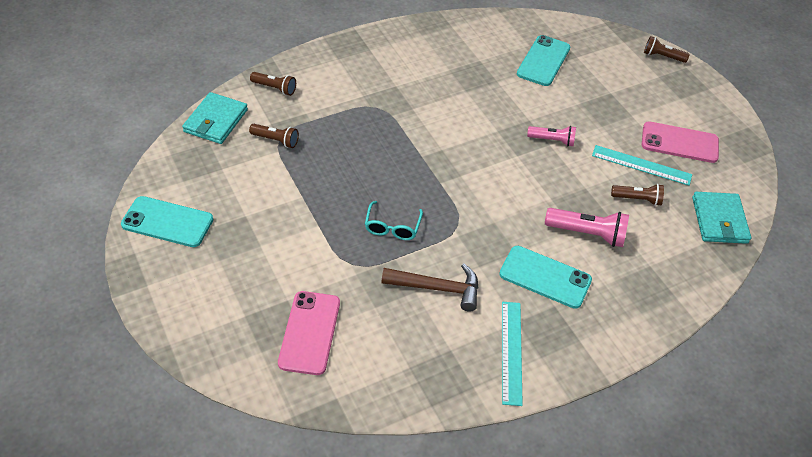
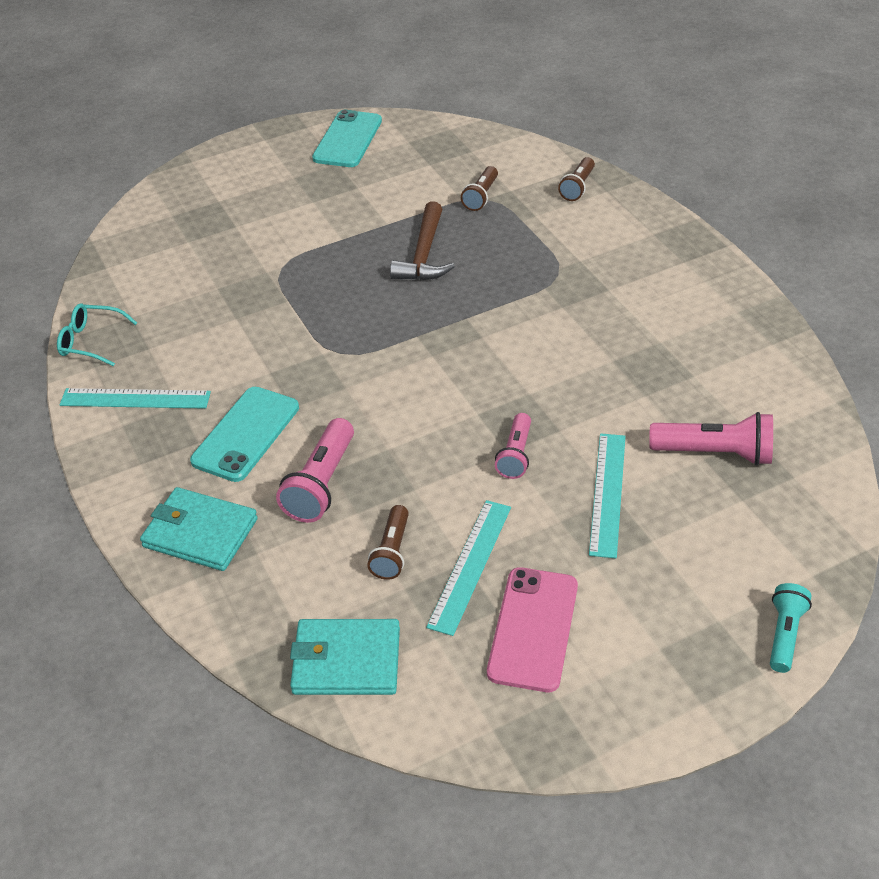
camera: 95 degrees right, 5 degrees down
turquoise wallet [182,92,248,144] -> turquoise wallet moved to [140,487,258,571]
pink phone [278,291,340,375] -> none
turquoise glasses [365,201,423,240] -> turquoise glasses moved to [57,303,137,366]
brown hammer [381,264,478,312] -> brown hammer moved to [390,201,455,281]
turquoise phone [517,35,570,86] -> pink flashlight [649,412,773,466]
brown flashlight [644,36,690,63] -> turquoise flashlight [770,583,812,673]
none -> turquoise ruler [589,433,626,558]

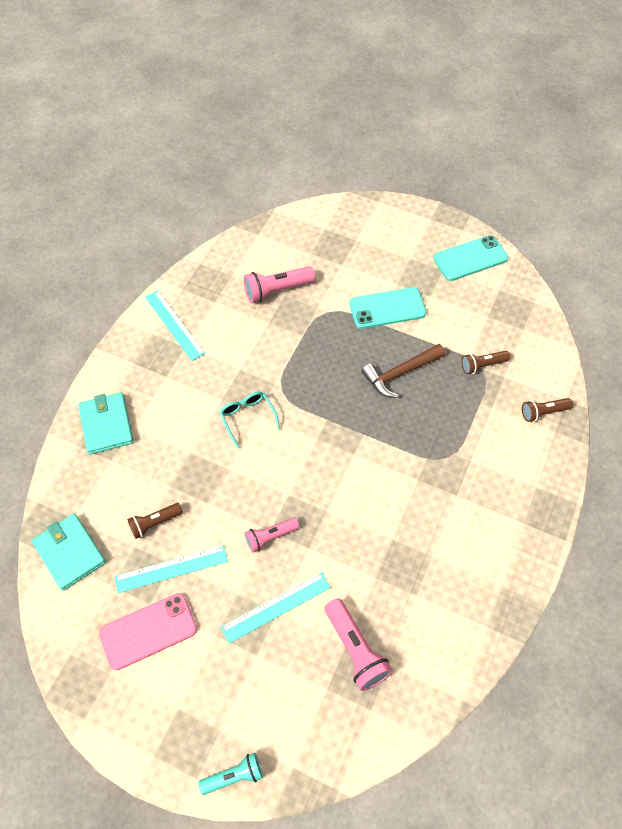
camera: 50 degrees right, 15 degrees up
turquoise glasses [57,303,137,366] -> turquoise glasses moved to [219,392,280,448]
turquoise phone [190,387,299,482] -> turquoise phone moved to [349,287,427,329]
pink flashlight [276,418,354,523] -> pink flashlight moved to [244,266,316,303]

